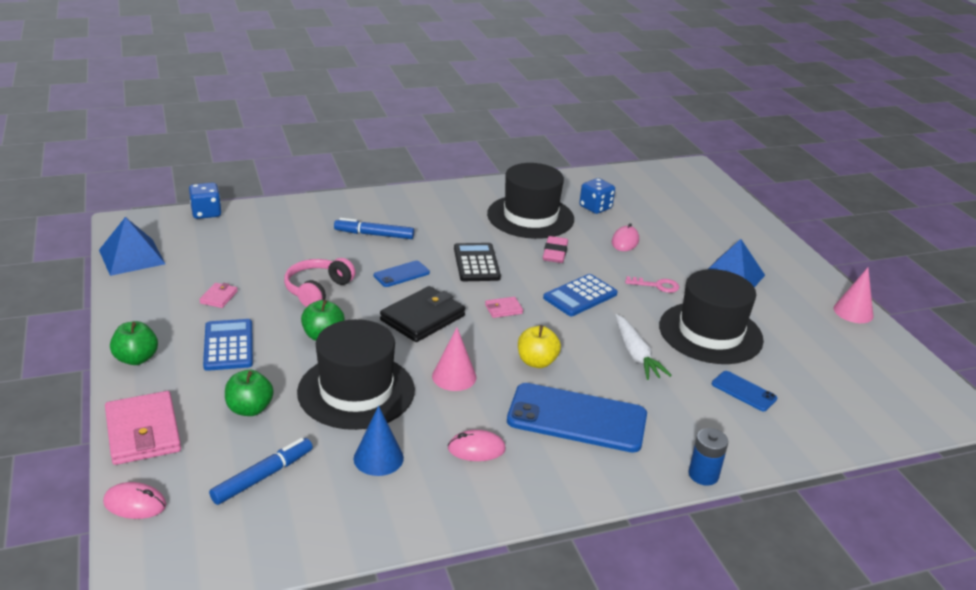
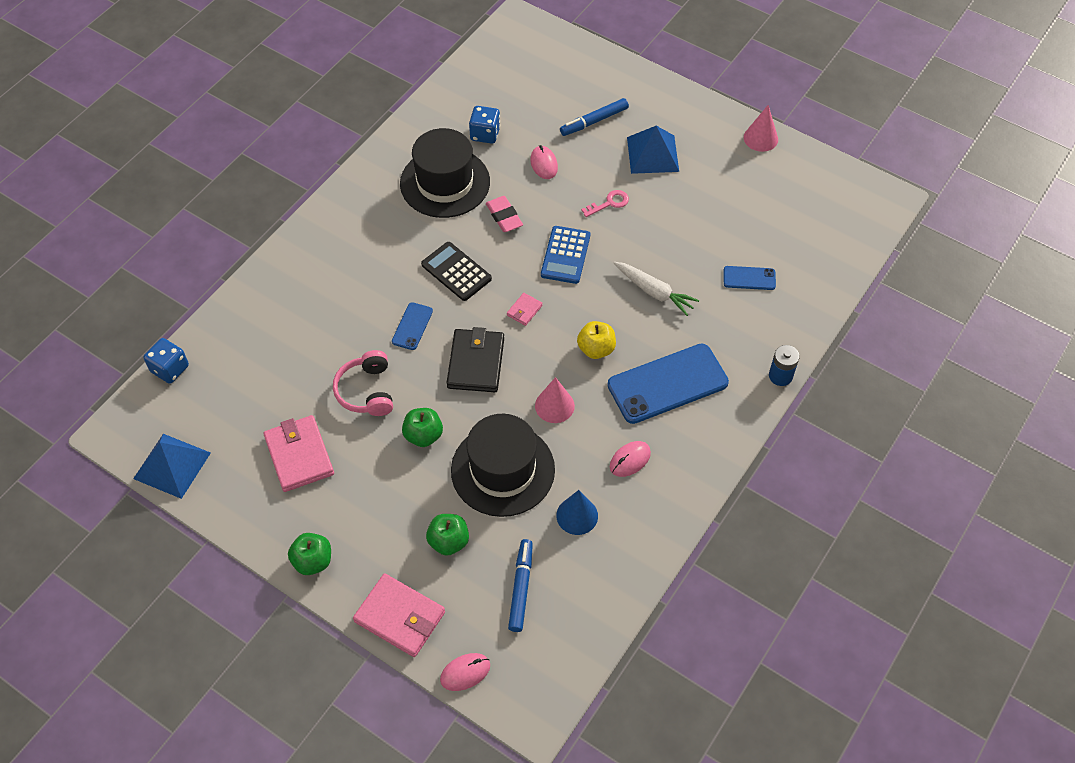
camera: 35 degrees left, 25 degrees up
pink wallet [199,283,238,308] -> pink wallet [263,415,334,492], size x2.10
blue calculator [203,319,253,371] -> none
blue marker [334,218,414,239] -> blue marker moved to [560,98,629,136]
black hat [659,269,764,364] -> none

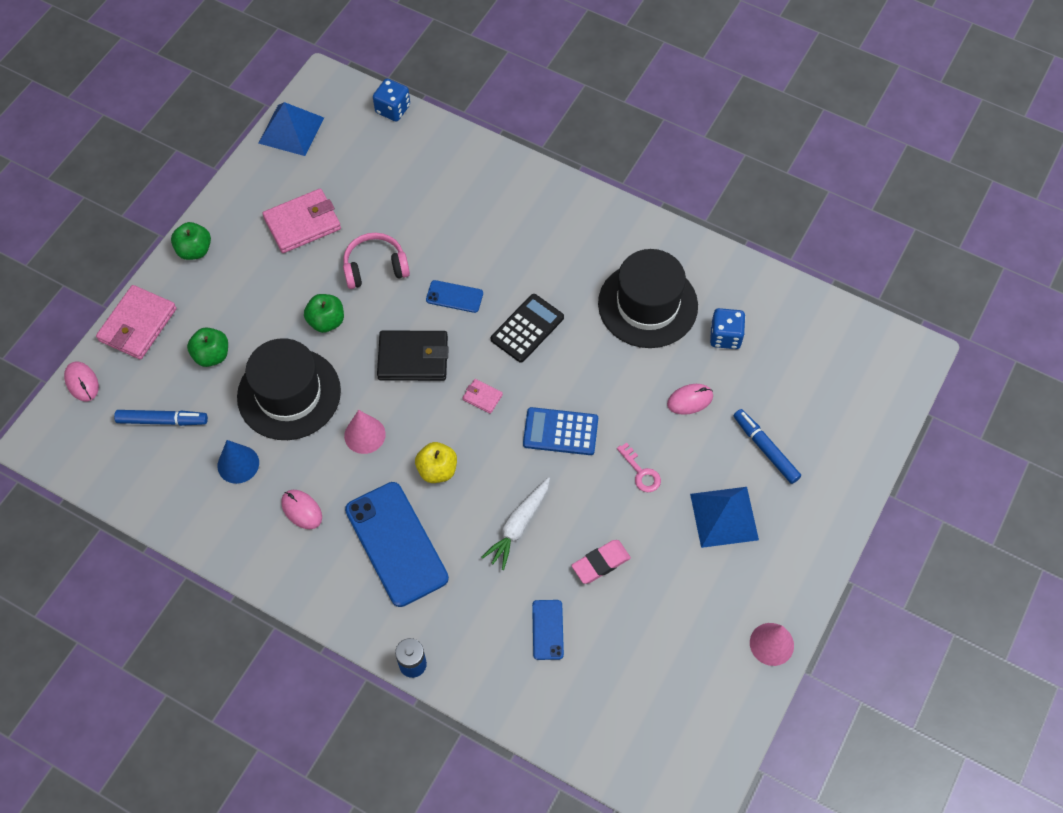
camera: 85 degrees right, 5 degrees up
pink eraser [486,196,523,232] -> pink eraser moved to [571,540,631,584]

